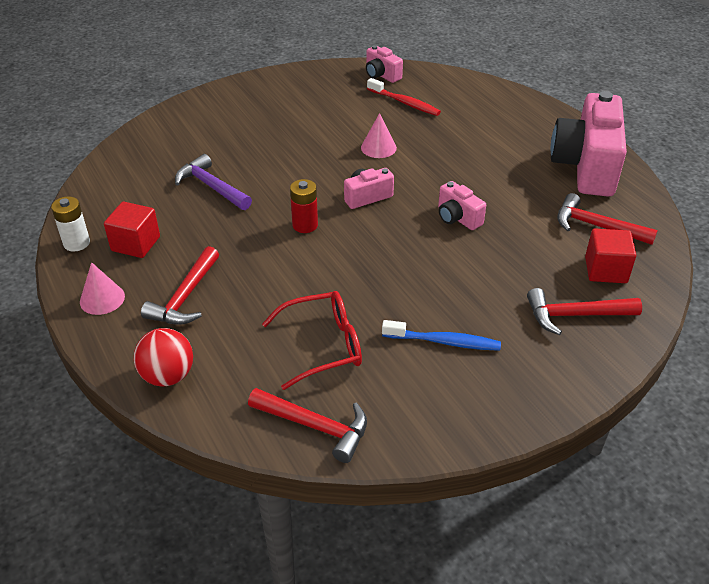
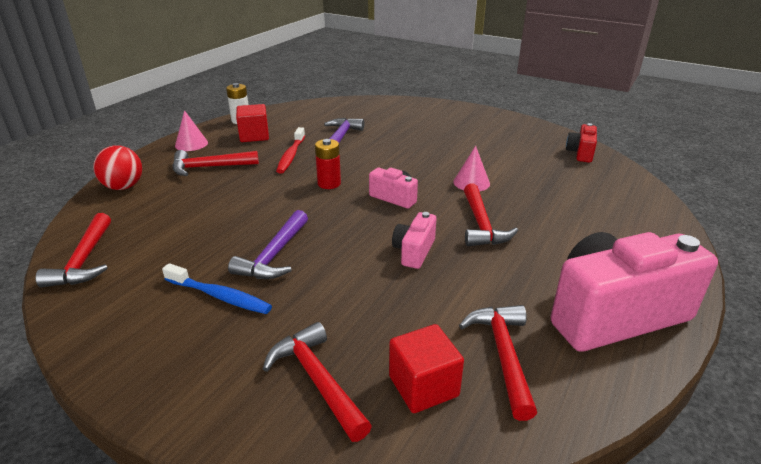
camera: 60 degrees right, 10 degrees down
red glasses [262,291,362,390] -> none
pink camera [366,45,403,83] -> red camera [566,123,597,163]
red toothbrush [367,78,441,116] -> red toothbrush moved to [276,127,305,174]
blue toothbrush [382,320,501,351] -> blue toothbrush turned 45 degrees counterclockwise [162,263,272,314]
none -> purple hammer [228,210,308,279]
none -> red hammer [464,184,518,246]

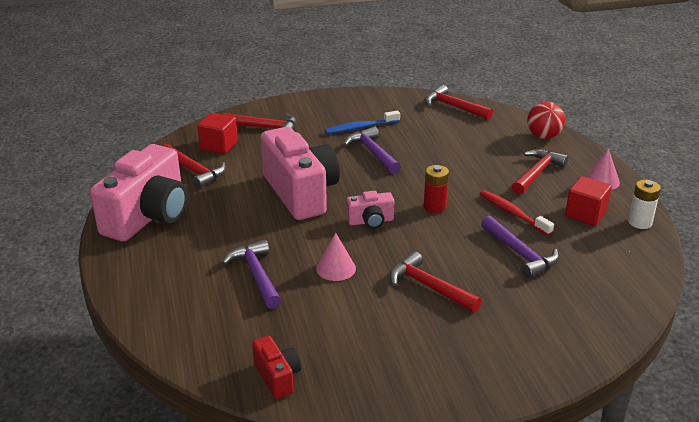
camera: 135 degrees right, 0 degrees up
pink camera [392,212,436,269] -> pink camera [261,127,340,220], size x2.16
red hammer [464,184,518,246] -> red hammer moved to [390,251,481,313]
none -> purple hammer [222,239,281,309]

